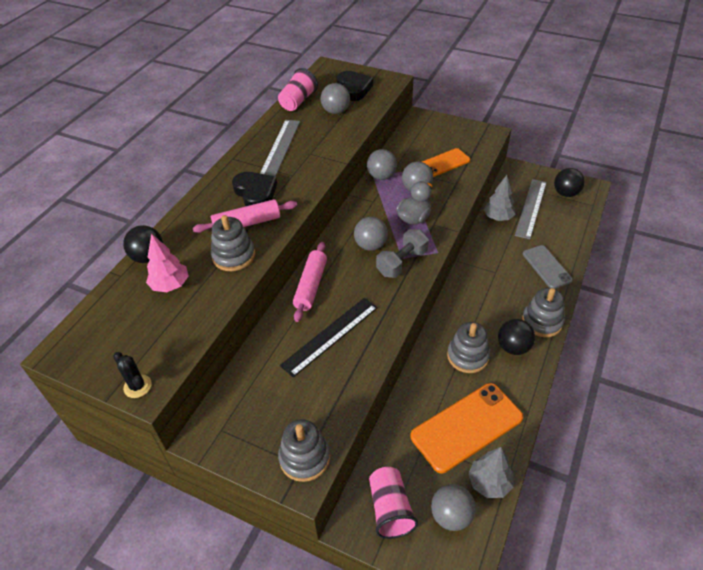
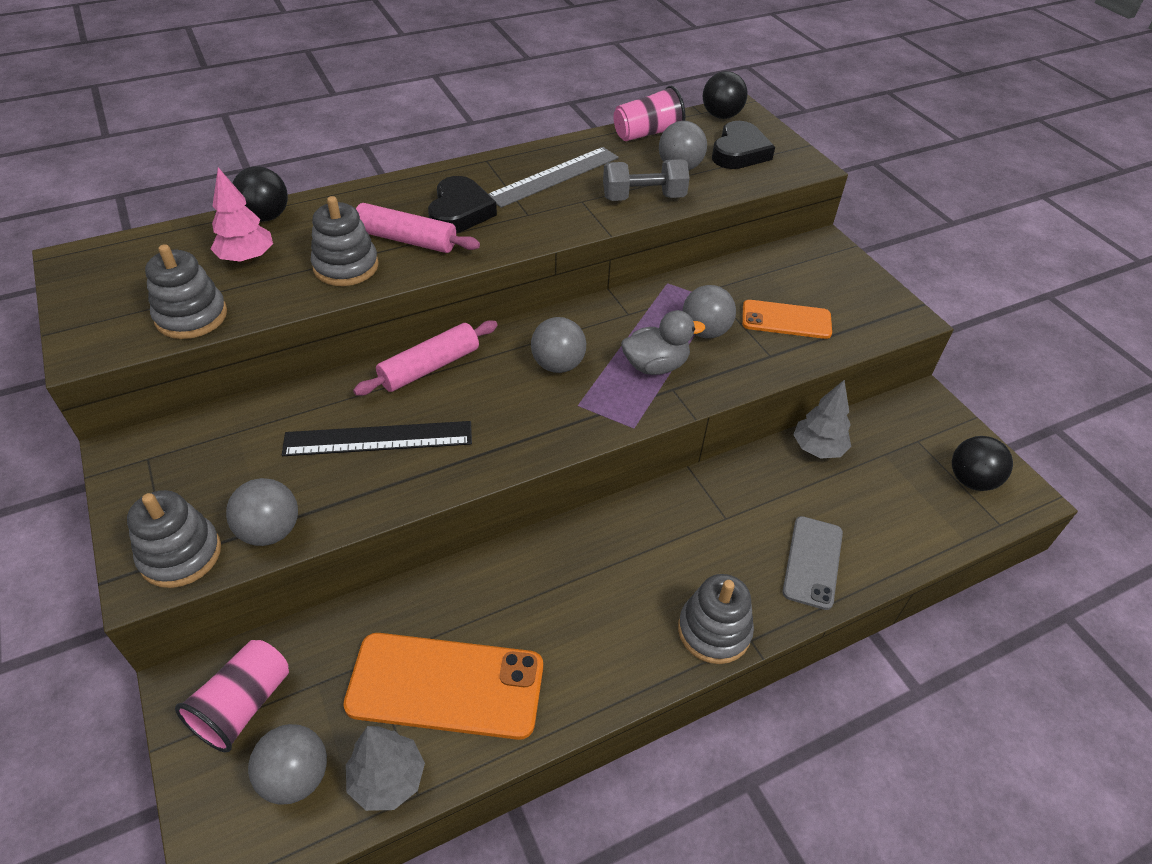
camera: 35 degrees right, 0 degrees up
black cactus [113,352,152,398] -> none
grey ball [367,149,397,180] -> grey ball moved to [226,478,298,546]
grey dumbbell [376,229,429,278] -> grey dumbbell moved to [603,159,690,201]
grey stacking toy [447,322,490,373] -> grey stacking toy moved to [145,244,227,339]
black ball [498,319,535,355] -> black ball moved to [703,71,747,119]
grey ruler [515,179,547,239] -> none

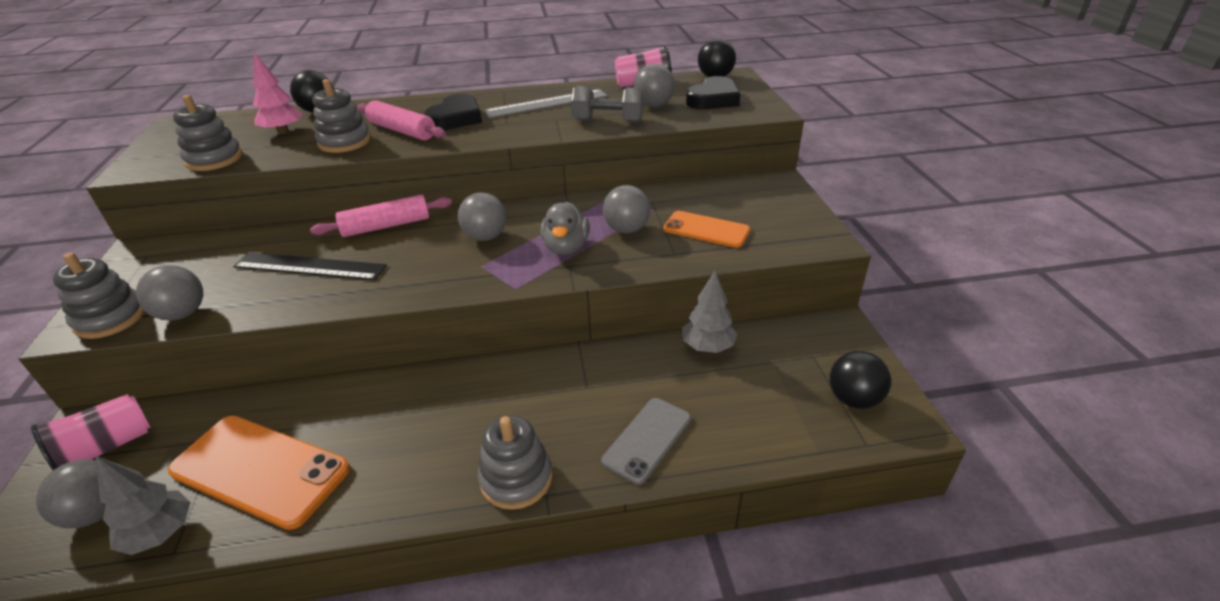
camera: 20 degrees right, 10 degrees down
grey duck [621,310,705,375] -> grey duck turned 90 degrees clockwise [540,202,589,255]

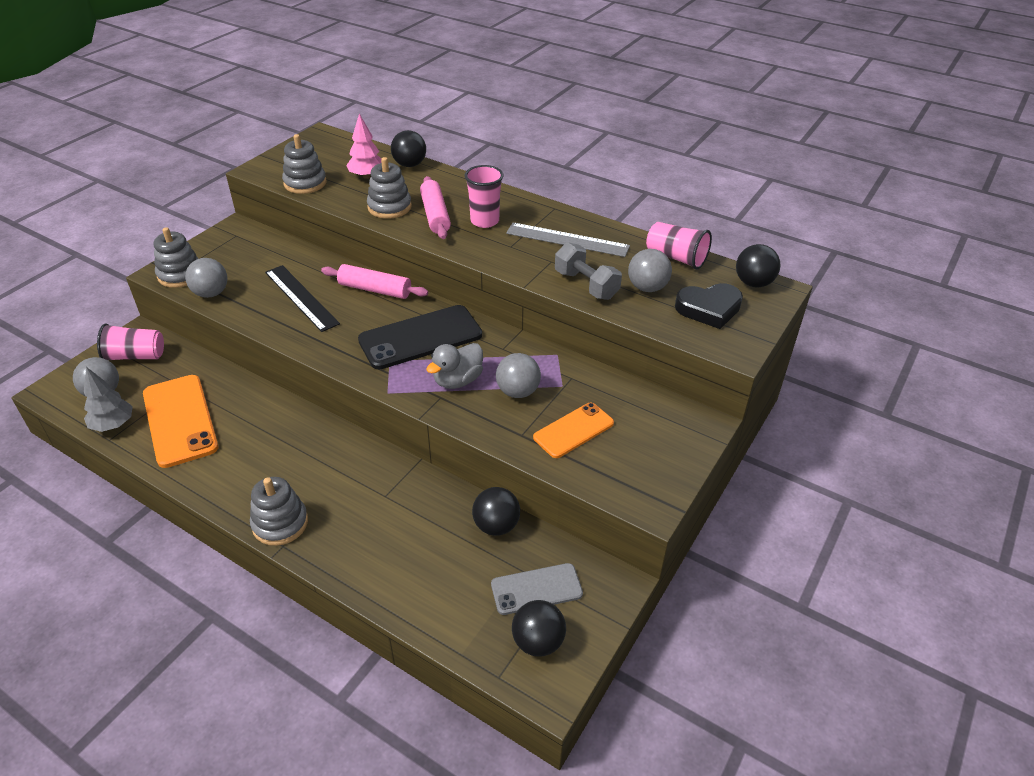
camera: 40 degrees right, 5 degrees up
black heart [424,93,482,130] -> pink cup [465,165,504,228]
grey ball [458,192,507,241] -> black phone [358,305,482,369]
grey phone [601,398,691,485] -> grey phone moved to [491,563,583,615]
orange phone [663,211,750,248] -> orange phone turned 75 degrees clockwise [533,403,614,458]
grey tree [682,271,737,353] -> black ball [472,487,520,536]

